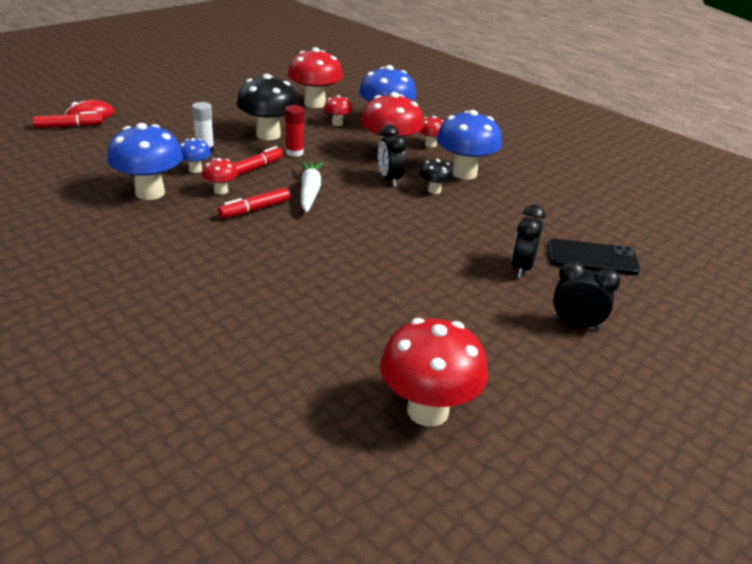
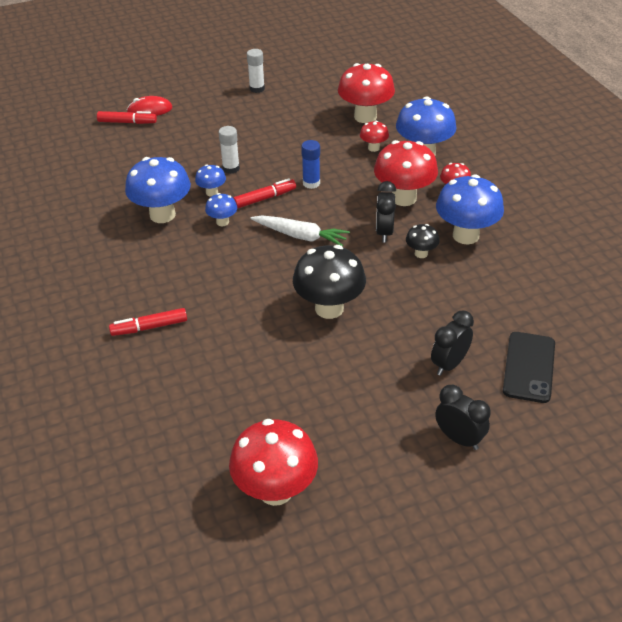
camera: 25 degrees right, 10 degrees up
red mushroom [202,158,238,194] -> blue mushroom [205,193,237,226]
red marker [218,188,290,219] -> red marker moved to [109,308,187,336]
black mushroom [237,74,298,140] -> black mushroom moved to [293,245,366,319]
red glue stick [285,105,304,157] -> blue glue stick [301,140,320,189]
white carrot [300,161,324,213] -> white carrot turned 90 degrees clockwise [250,215,350,247]
black phone [548,239,640,275] -> black phone turned 75 degrees clockwise [503,332,555,403]
none -> white glue stick [247,49,265,93]

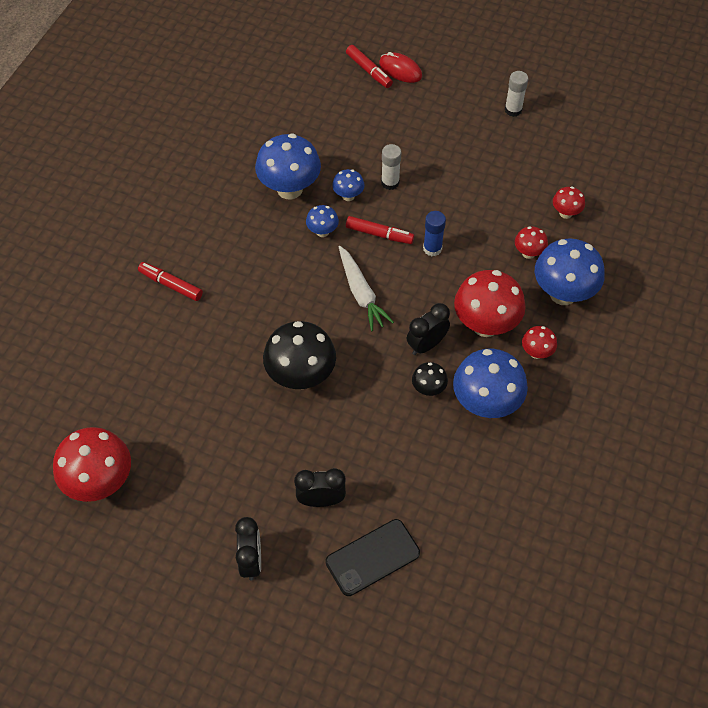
camera: 45 degrees right, 15 degrees up
red mushroom [338,63,395,123] -> red mushroom [553,186,585,219], size x0.49

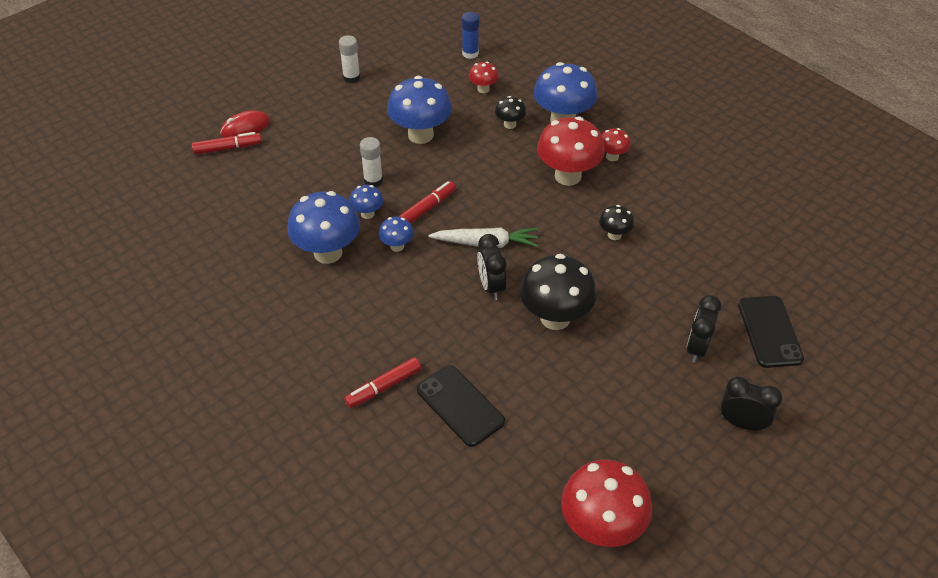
camera: 65 degrees left, 10 degrees down
black clock [407,303,450,355] -> black clock moved to [477,234,506,300]
blue glue stick [423,211,446,256] -> blue glue stick moved to [462,12,479,59]
blue mushroom [453,349,528,418] -> blue mushroom moved to [387,76,452,144]
red mushroom [515,226,548,259] -> black mushroom [495,96,526,129]
none -> black phone [417,365,505,447]

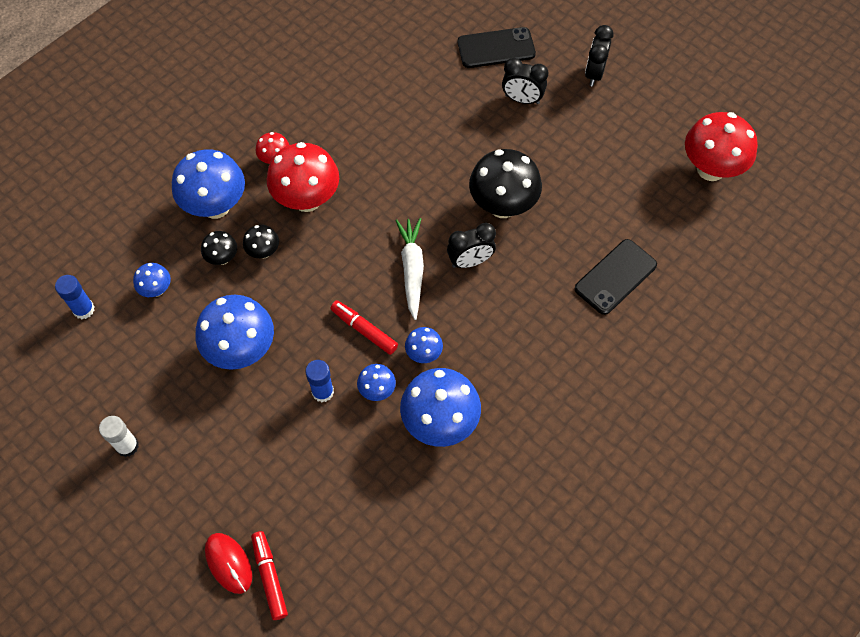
camera: 95 degrees left, 15 degrees up
red marker [344,357,421,408] -> none
white glue stick [360,137,383,187] -> blue glue stick [305,360,334,402]
red mushroom [469,62,499,93] -> blue mushroom [133,263,171,297]
black mushroom [599,205,634,240] -> black mushroom moved to [243,225,279,259]

